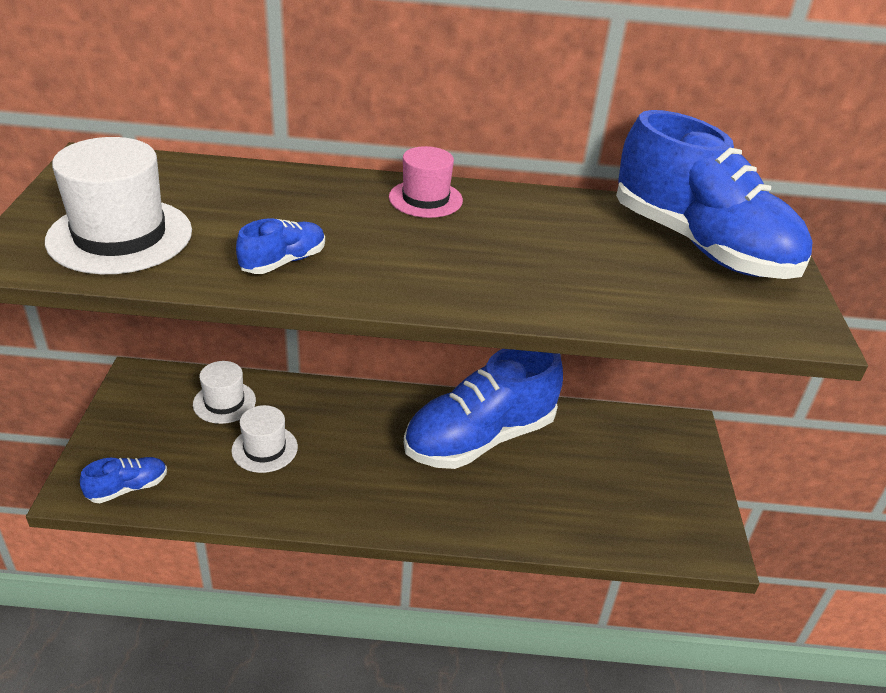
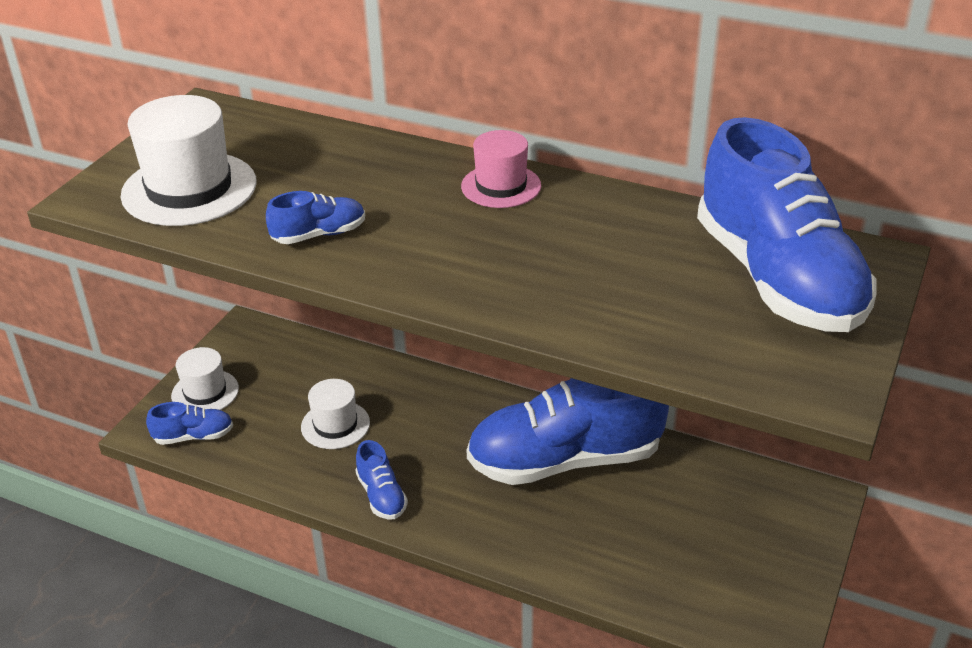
camera: 25 degrees right, 0 degrees up
white hat [193,361,256,424] -> white hat moved to [171,347,239,410]
none -> blue shoe [356,440,408,519]

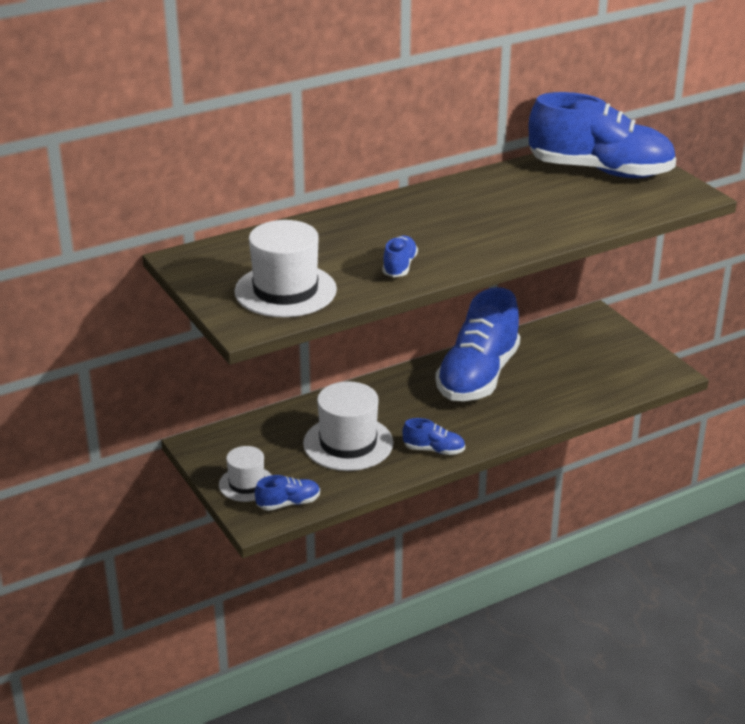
camera: 55 degrees left, 5 degrees down
blue shoe [146,402,233,445] -> blue shoe turned 45 degrees clockwise [255,475,320,511]
white hat [301,379,370,449] -> white hat [303,381,393,471], size x1.68
pink hat [461,130,541,208] -> none

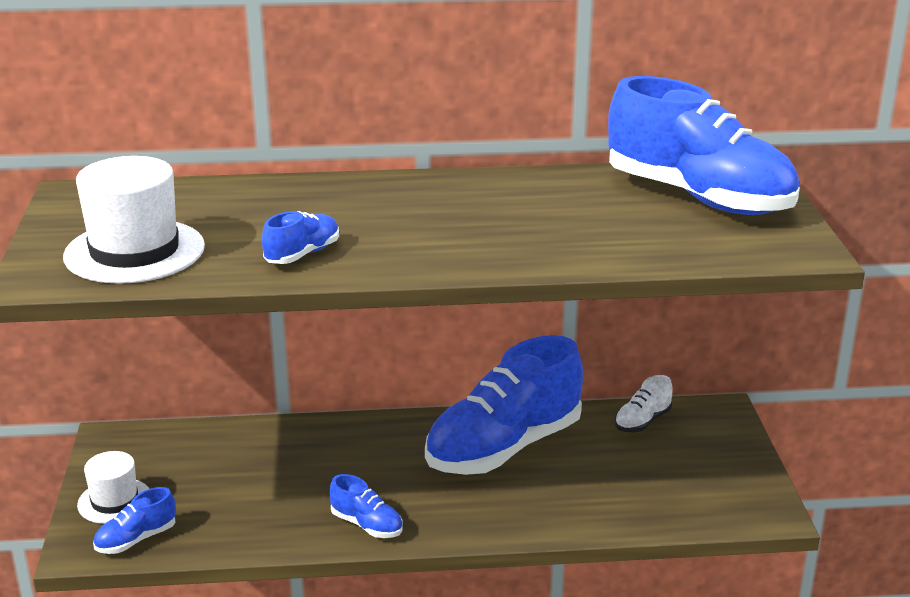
camera: 25 degrees right, 5 degrees down
blue shoe [255,475,320,511] -> blue shoe turned 135 degrees clockwise [93,487,176,554]
white hat [303,381,393,471] -> none
none -> white shoe [615,375,673,432]

